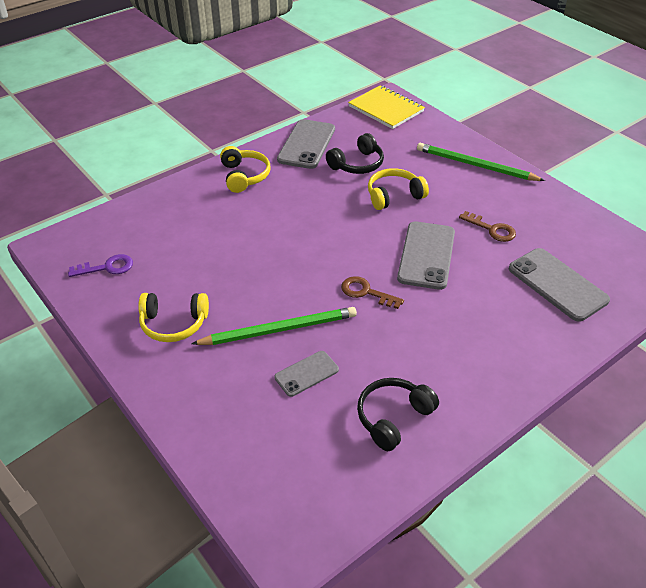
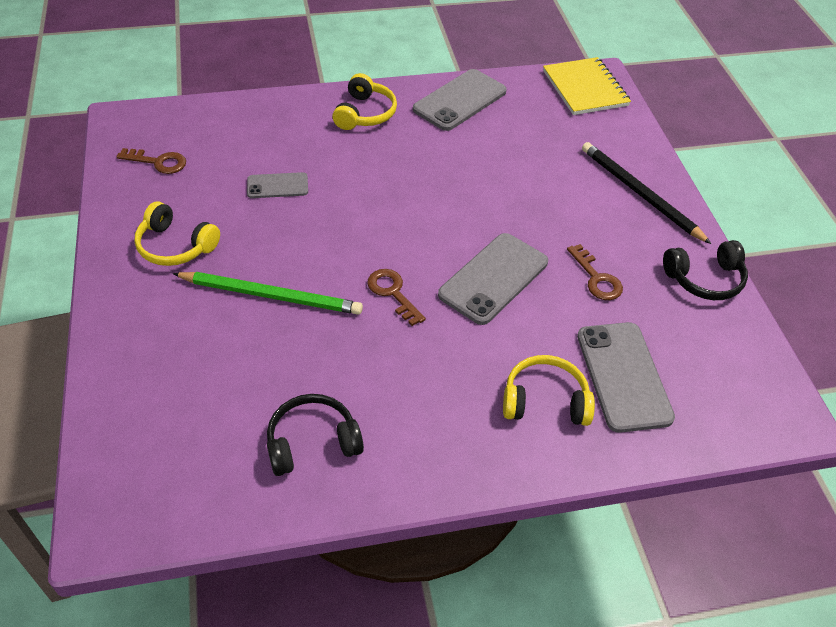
camera: 25 degrees right, 5 degrees up
purple key [68,254,133,277] -> brown key [116,148,186,174]
grey phone [274,351,339,397] -> grey phone moved to [247,172,308,198]
black headphones [326,133,384,174] -> black headphones moved to [663,240,748,300]
yellow headphones [368,168,429,210] -> yellow headphones moved to [503,355,595,426]
green pencil [417,143,545,181] -> black pencil [582,142,711,244]

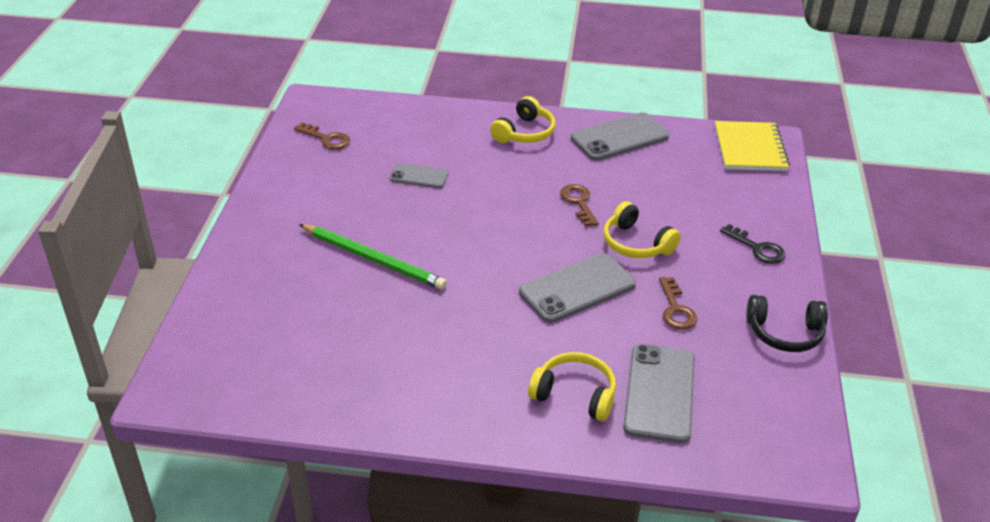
camera: 20 degrees right, 10 degrees down
yellow headphones [134,202,220,266] -> yellow headphones moved to [603,201,681,258]
black headphones [267,394,364,476] -> none
brown key [367,269,426,326] -> brown key moved to [560,184,599,227]
black pencil [582,142,711,244] -> black key [720,224,785,264]

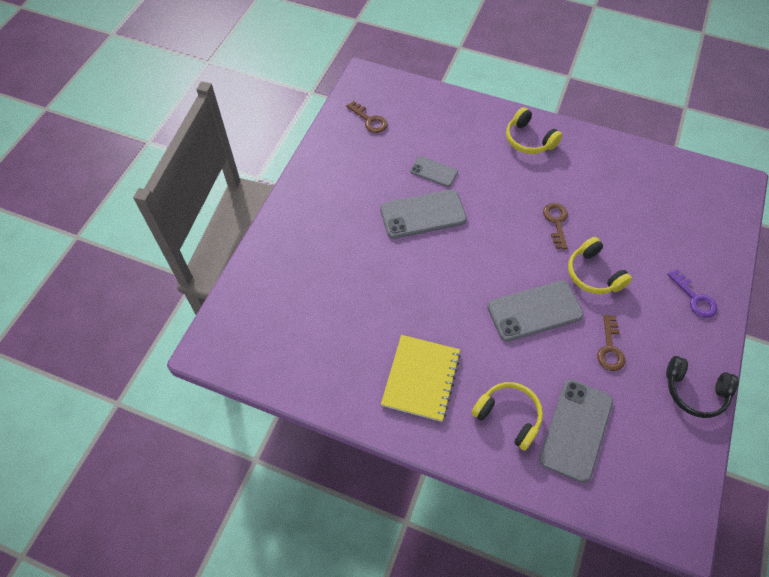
camera: 15 degrees right, 20 degrees up
green pencil [299,224,447,290] -> none
yellow headphones [490,96,556,143] -> yellow headphones turned 90 degrees clockwise [506,107,562,154]
grey phone [571,112,669,161] -> grey phone moved to [380,189,467,239]
yellow notebook [715,121,790,171] -> yellow notebook moved to [381,335,461,422]
black key [720,224,785,264] -> purple key [667,270,717,318]

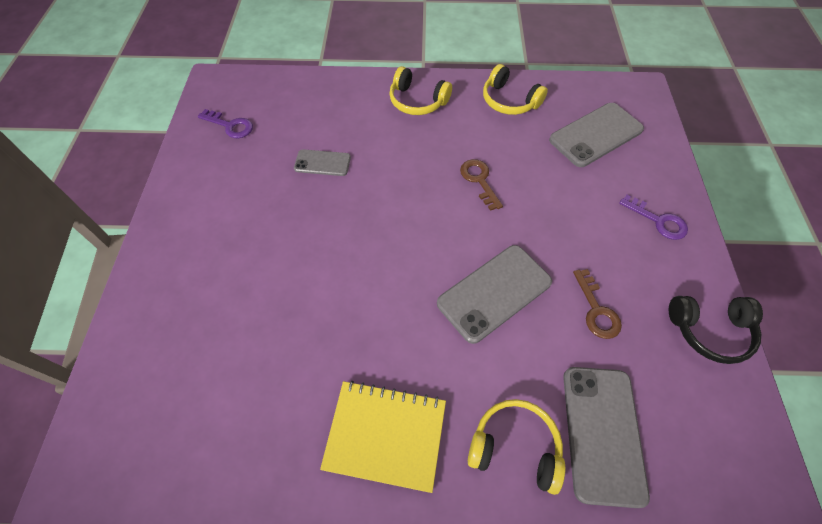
camera: 20 degrees left, 0 degrees up
brown key [346,101,388,133] -> purple key [198,109,253,138]
grey phone [380,189,467,239] -> grey phone moved to [549,103,644,167]
yellow notebook [381,335,461,422] -> yellow notebook turned 75 degrees counterclockwise [320,381,446,493]
yellow headphones [568,237,632,294] -> yellow headphones moved to [483,64,548,115]

